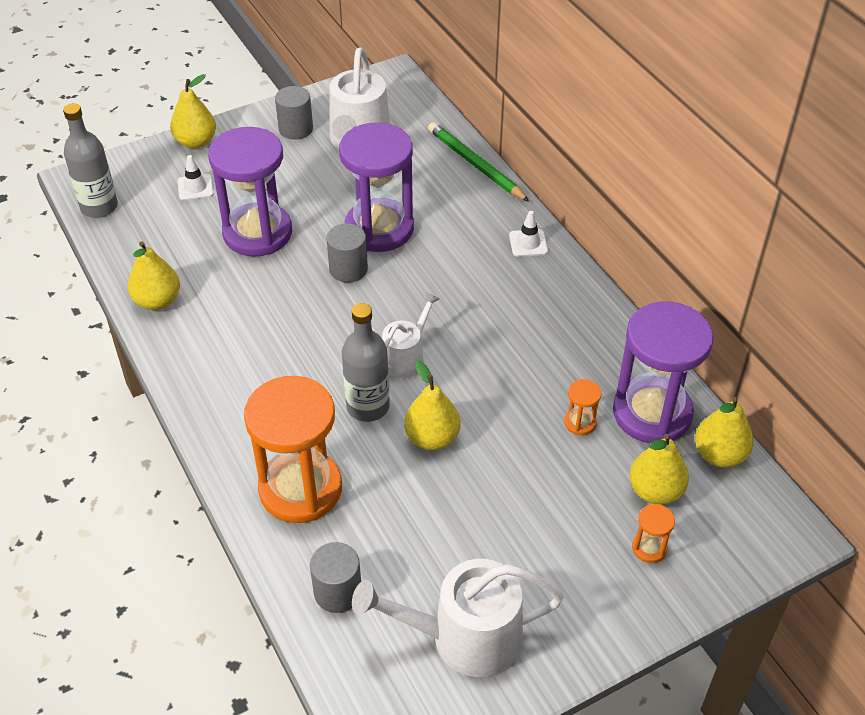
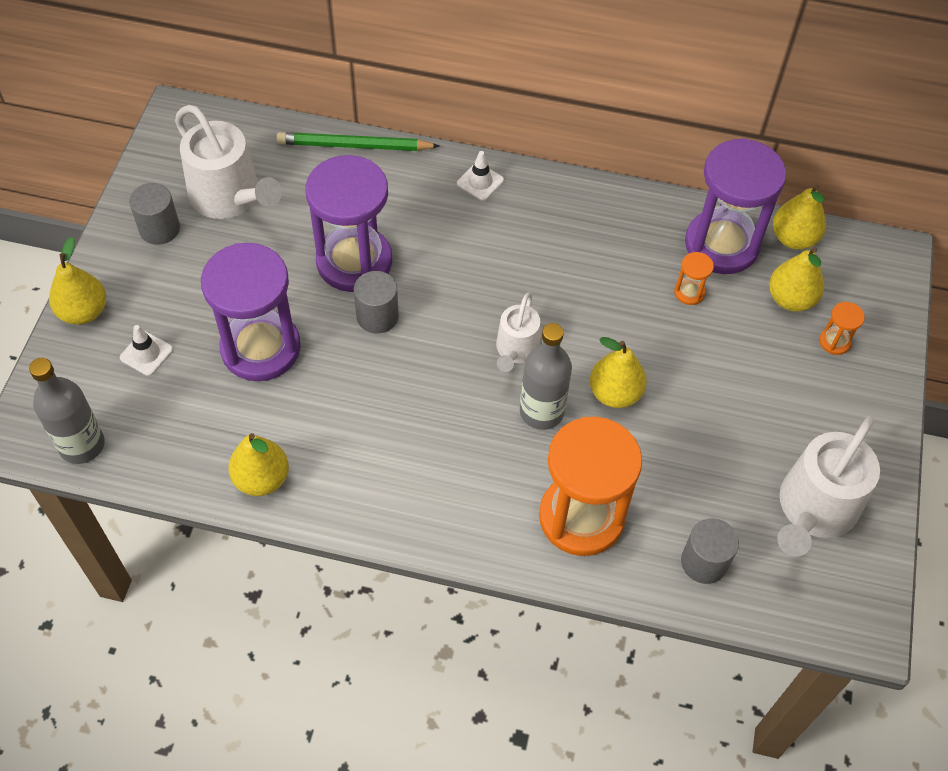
camera: 50 degrees left, 10 degrees up
white watering can [382,292,439,378] -> white watering can turned 150 degrees counterclockwise [496,292,540,372]

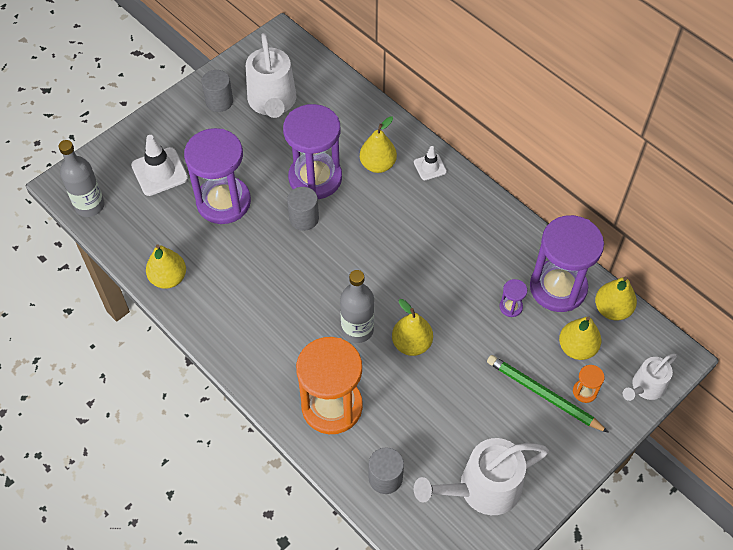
camera: 35 degrees right, 0 degrees up
yellow pear [49,237,106,325] -> yellow pear moved to [360,116,397,173]
white traffic cone [120,325,173,376] -> white traffic cone [131,135,188,196], size x1.73
green pencil [276,132,439,151] -> green pencil moved to [487,355,609,433]
white watering can [496,292,540,372] -> white watering can moved to [623,354,677,401]
orange hourglass [674,252,714,305] -> purple hourglass [499,279,527,317]

